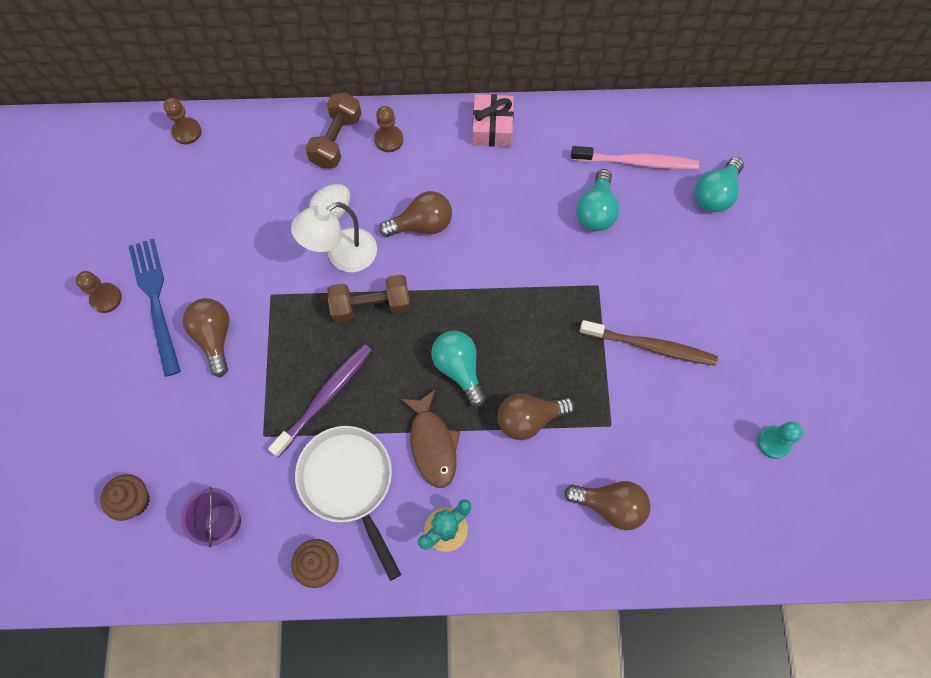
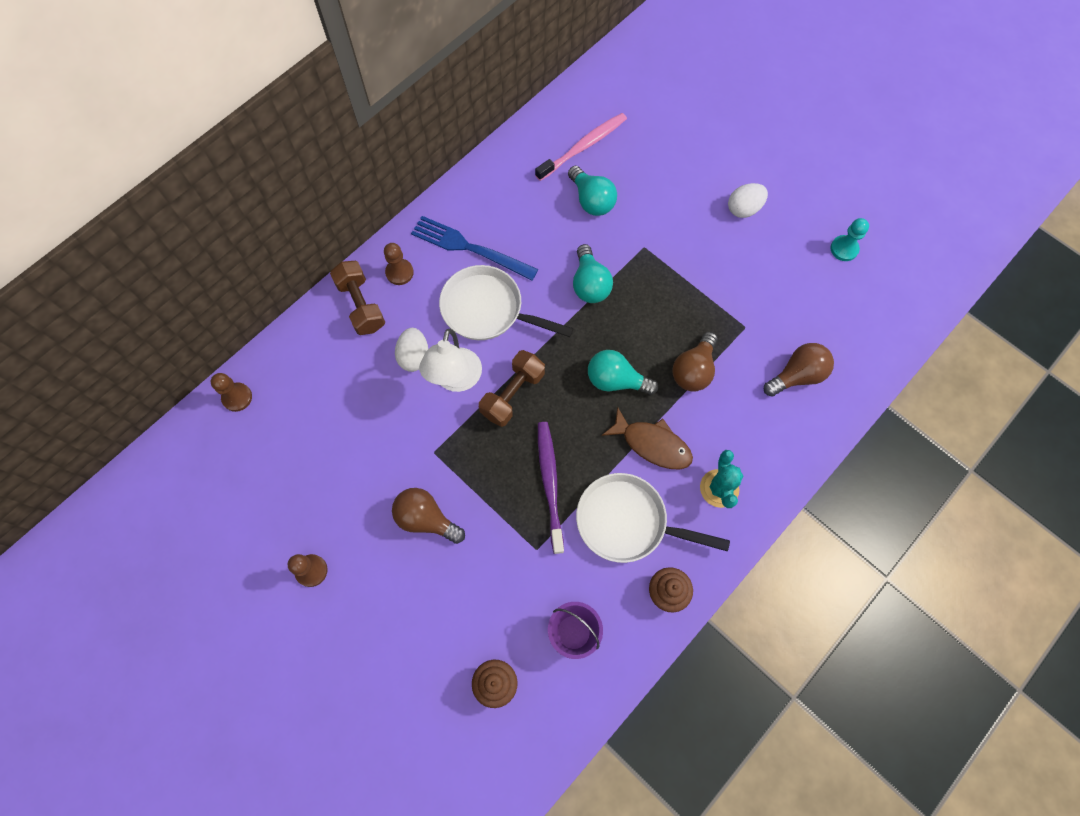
camera: 45 degrees left, 0 degrees up
blue fork [129,239,181,377] -> blue fork moved to [411,216,538,280]
brown light bulb [379,191,452,237] -> white pan [439,265,574,340]
pink gift [472,94,514,147] -> none
brown toothbrush [580,320,718,366] -> none
turquoise light bulb [695,157,744,212] -> turquoise light bulb moved to [573,244,613,303]
none -> white egg [728,183,768,218]

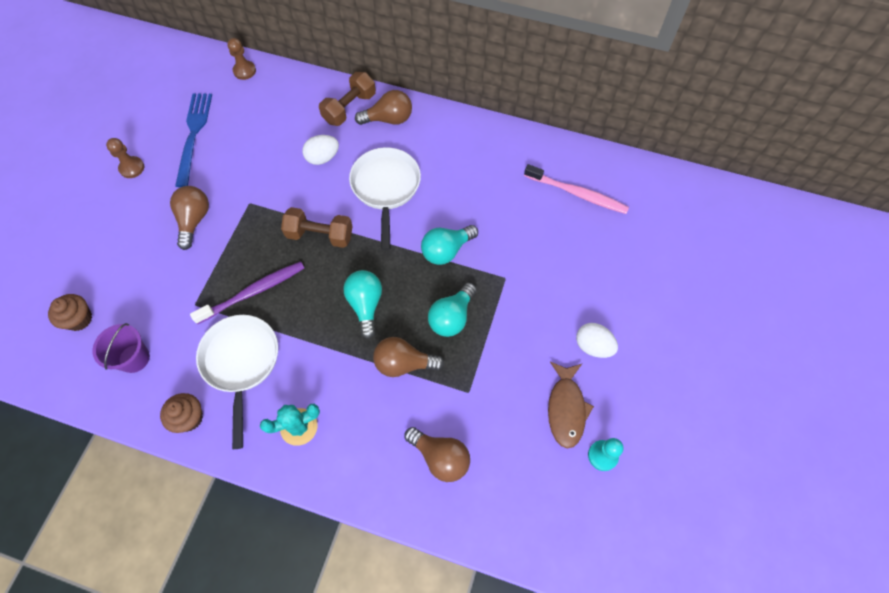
camera: 65 degrees right, 5 degrees down
brown pawn [384,243,414,285] -> brown light bulb [355,90,412,125]
blue fork [411,216,538,280] -> blue fork moved to [175,93,212,187]
white lamp [419,329,482,392] -> none
turquoise light bulb [568,166,617,216] -> turquoise light bulb moved to [428,283,477,337]
brown fish [602,407,693,469] -> brown fish moved to [548,362,594,449]

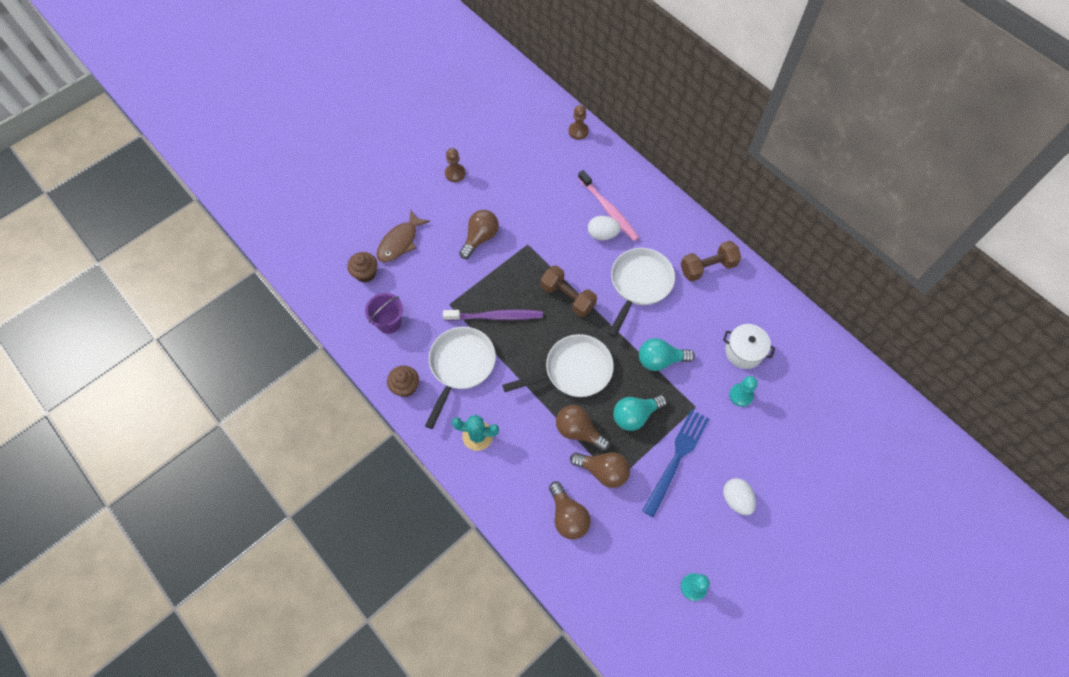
camera: 30 degrees right, 0 degrees up
blue fork [175,93,212,187] -> blue fork moved to [642,409,709,518]
brown dumbbell [319,72,376,126] -> brown dumbbell moved to [681,241,741,281]
turquoise light bulb [343,270,382,339] -> white pan [502,334,614,397]
brown light bulb [355,90,412,125] -> brown light bulb moved to [570,452,630,488]
pink toothbrush [524,164,629,214] -> pink toothbrush moved to [578,170,639,241]
brown fish [548,362,594,449] -> brown fish moved to [376,210,430,262]
none -> white pot [723,324,775,369]
none -> turquoise pawn [729,376,758,407]

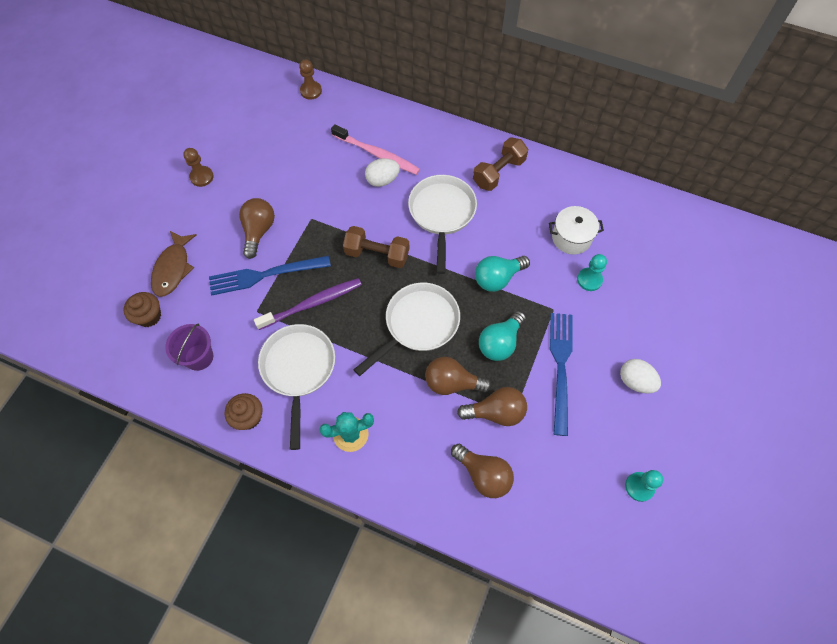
camera: 25 degrees left, 0 degrees up
none -> blue fork [209,256,331,296]

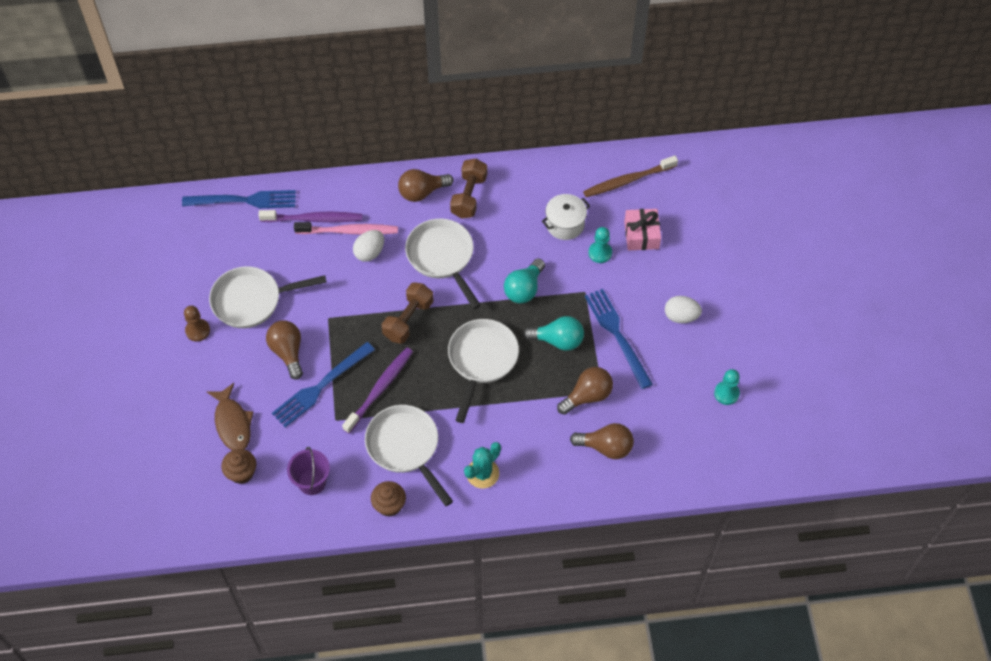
camera: 30 degrees left, 5 degrees down
brown pawn [299,60,322,99] -> blue fork [182,190,296,208]
brown dumbbell [343,226,409,268] -> brown dumbbell turned 45 degrees counterclockwise [382,282,433,344]
brown light bulb [425,357,492,395] -> brown light bulb moved to [398,169,454,202]
turquoise light bulb [479,311,526,361] -> turquoise light bulb turned 90 degrees counterclockwise [523,316,584,351]
none -> white pan [209,266,327,328]
none -> purple toothbrush [258,210,362,222]
none -> brown toothbrush [583,155,678,197]
none -> pink gift [624,209,661,251]

